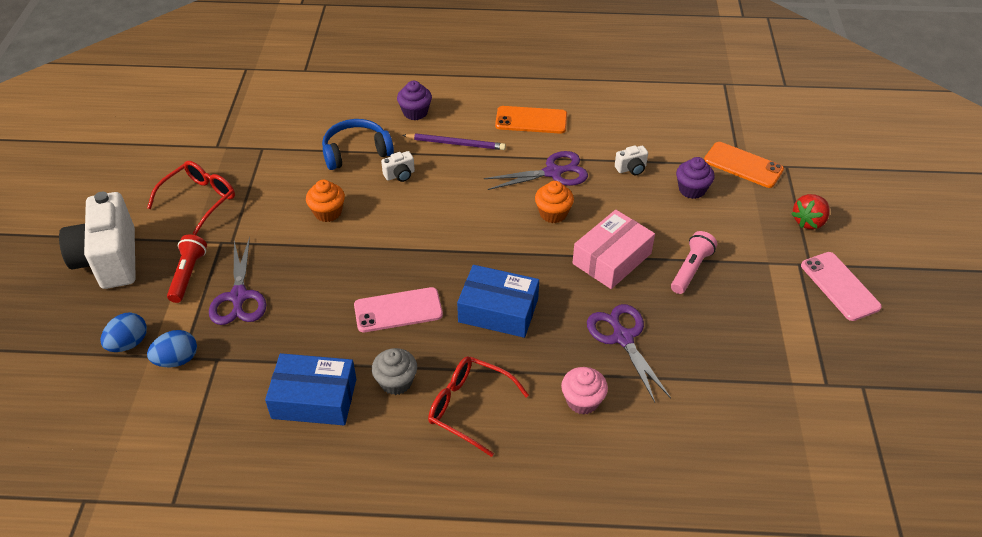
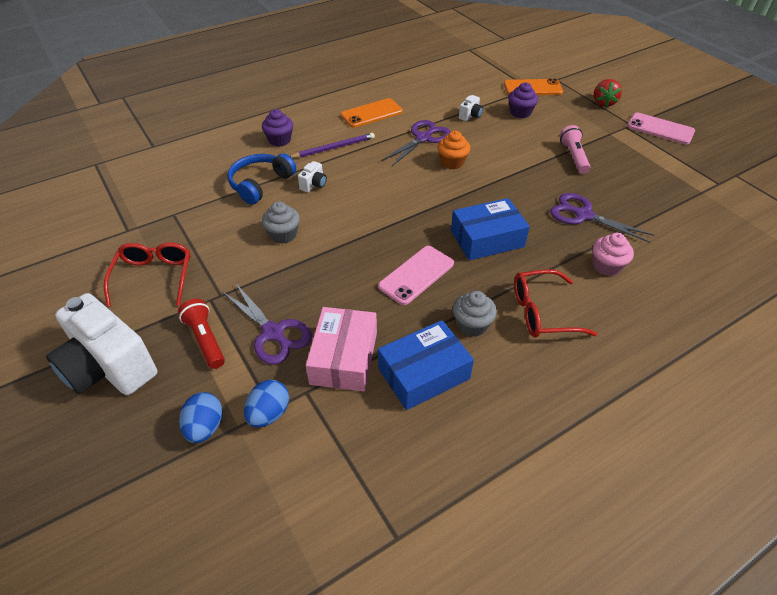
camera: 35 degrees left, 0 degrees up
orange cupcake [306,180,345,222] -> grey cupcake [262,202,300,244]
pink box [573,210,655,289] -> pink box moved to [306,307,377,391]

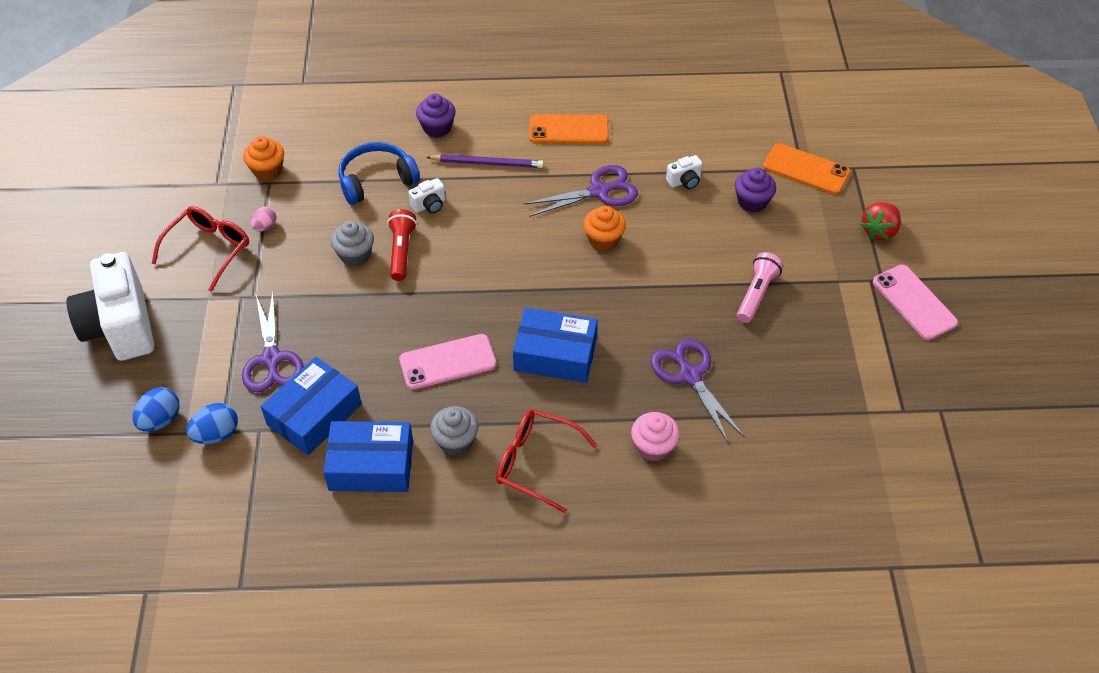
camera: 30 degrees right, 5 degrees up
red flashlight [178,299,225,369] -> red flashlight moved to [387,209,417,281]
pink box [306,307,377,391] -> blue box [261,357,362,455]
none -> orange cupcake [243,136,284,181]
none -> pink egg [251,207,277,232]

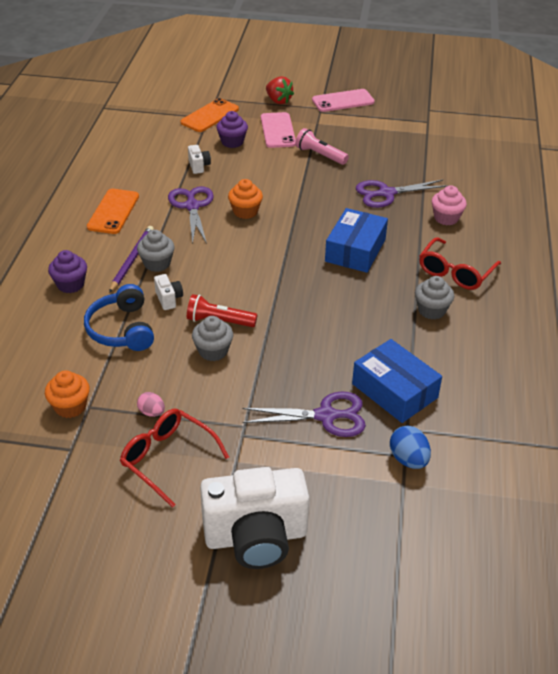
camera: 80 degrees left, 10 degrees down
blue egg [133,387,179,432] -> none
blue box [323,421,413,492] -> none
pink phone [399,334,496,390] -> pink phone moved to [261,112,296,148]
none -> grey cupcake [137,230,175,272]

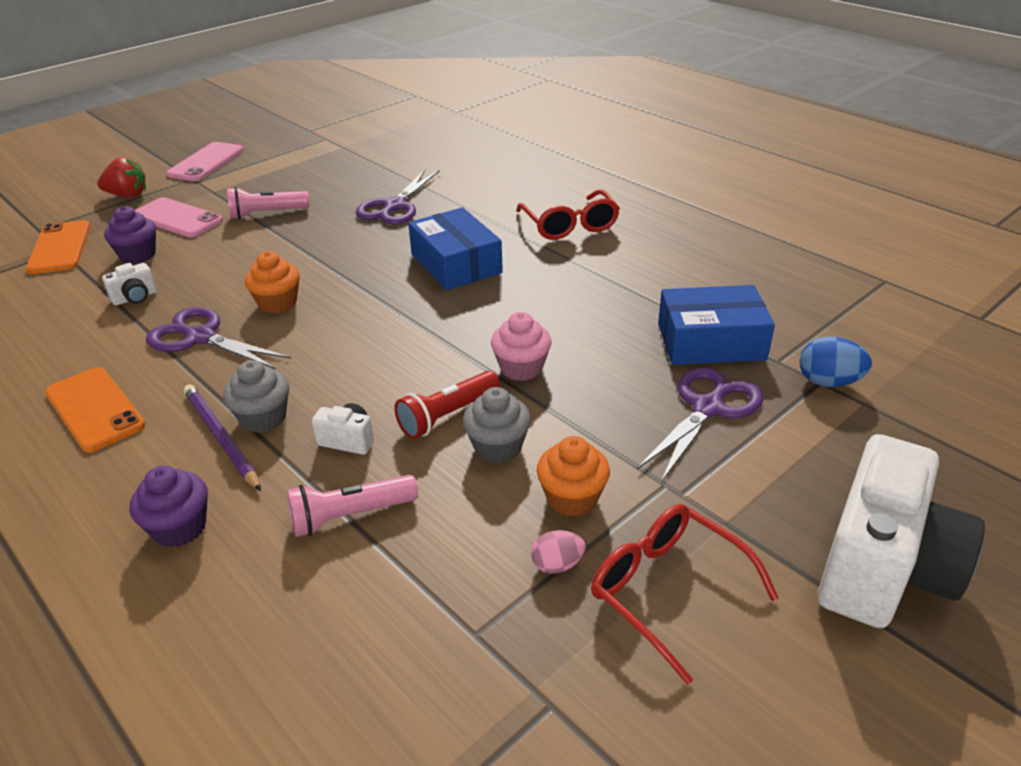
camera: 50 degrees left, 5 degrees down
orange cupcake [45,370,90,418] -> orange cupcake moved to [537,436,610,517]
blue headphones [84,284,154,351] -> pink flashlight [287,475,418,537]
red glasses [120,409,229,508] -> red glasses turned 60 degrees clockwise [591,504,779,685]
white camera [188,145,211,174] -> white camera turned 120 degrees clockwise [102,263,157,306]
grey cupcake [415,276,454,320] -> none
pink cupcake [432,185,467,225] -> pink cupcake moved to [491,312,552,381]

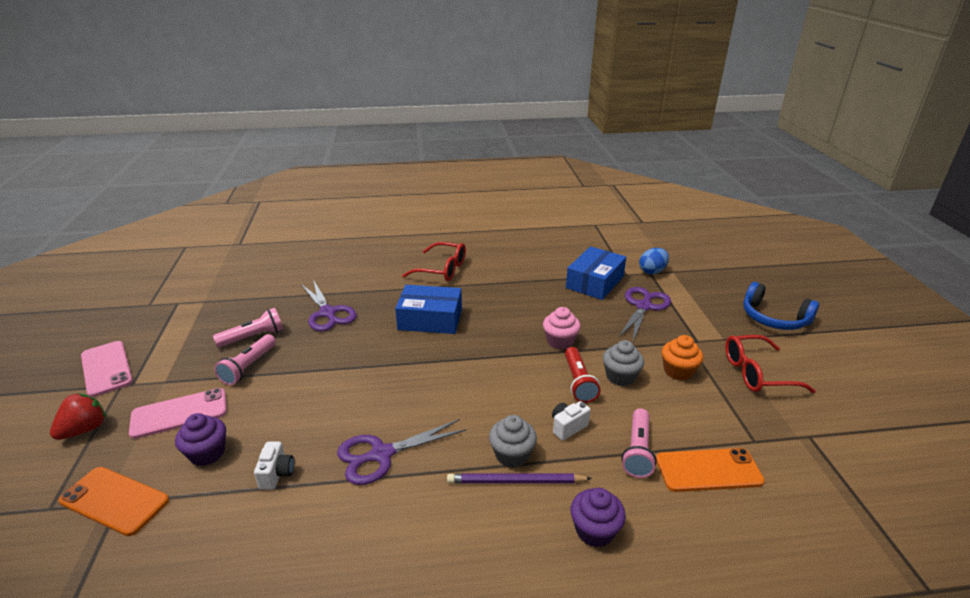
camera: 55 degrees left, 5 degrees down
orange phone [45,367,146,453] -> orange phone moved to [656,448,765,492]
orange cupcake [245,251,300,314] -> none
pink egg [531,530,586,574] -> none
purple scissors [637,367,763,482] -> purple scissors turned 45 degrees clockwise [618,287,671,341]
white camera [818,434,985,628] -> blue headphones [743,282,819,330]
none -> pink flashlight [213,308,283,347]

